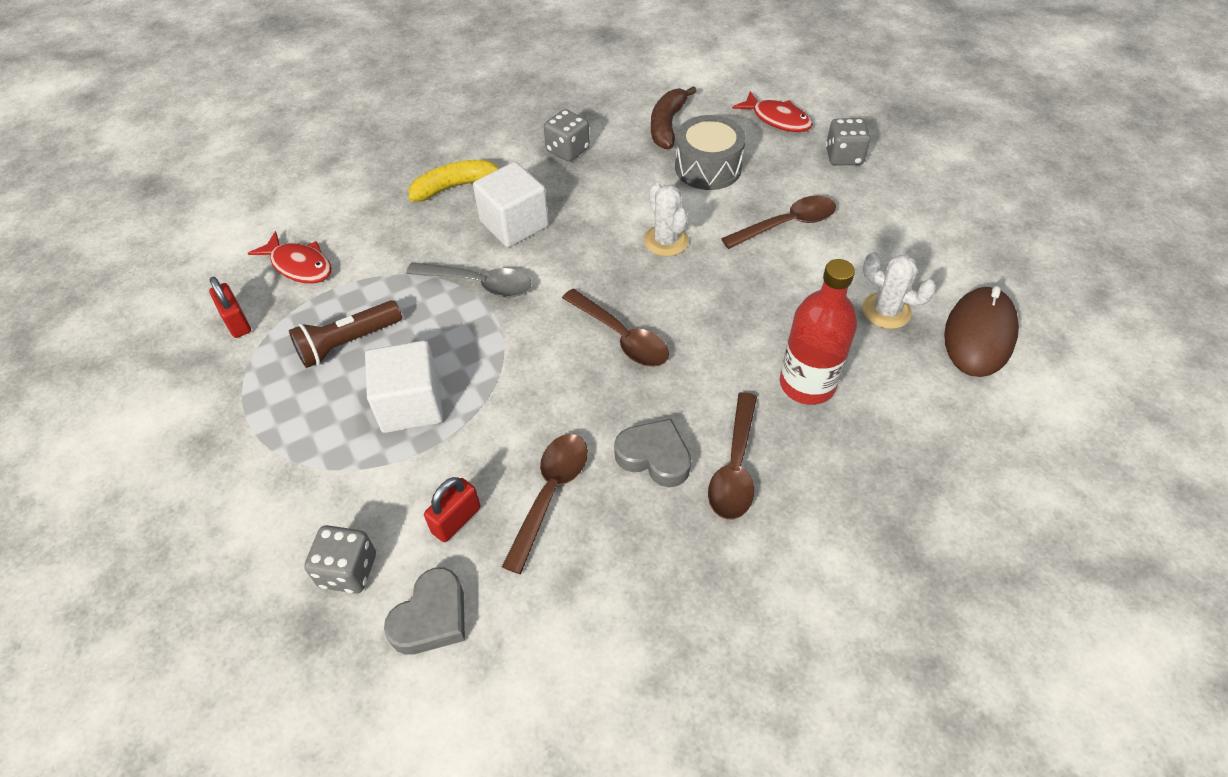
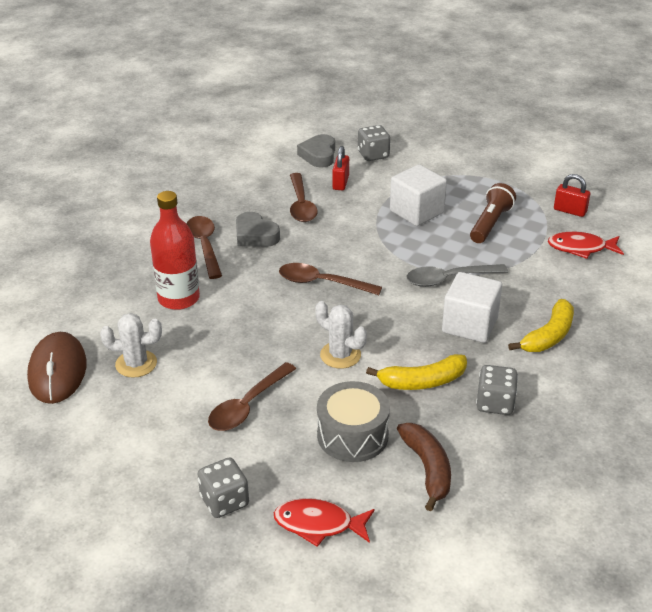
camera: 150 degrees right, 15 degrees down
grey heart [614,419,691,487] -> grey heart turned 45 degrees clockwise [236,212,280,247]
none -> yellow banana [366,354,467,390]

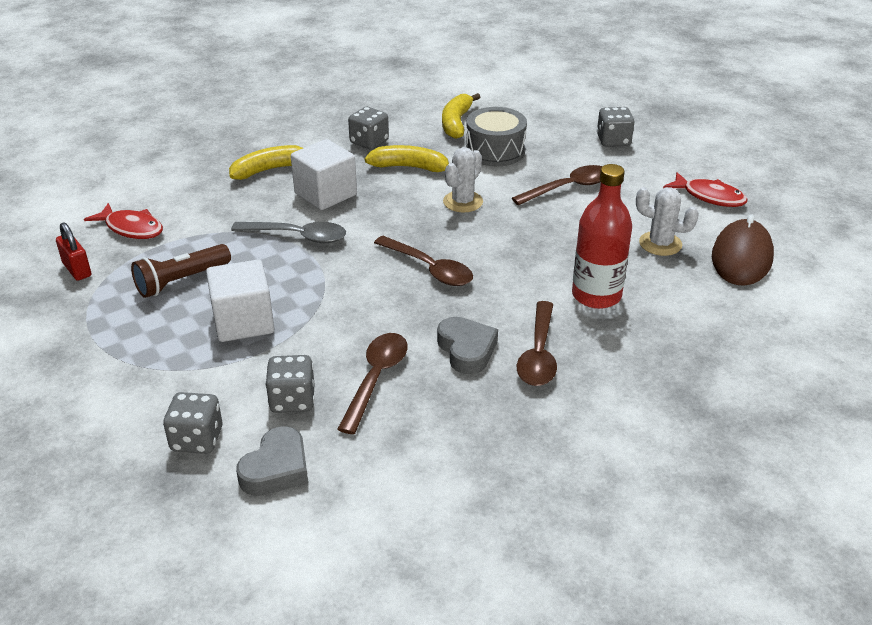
camera: 155 degrees left, 0 degrees up
red fish [274,498,374,547] -> red fish moved to [663,172,748,207]
white cactus [315,301,367,369] -> white cactus turned 60 degrees clockwise [443,147,483,213]
red padlock [332,146,349,190] -> grey dice [265,355,315,413]
brown banana [397,423,451,511] -> yellow banana [442,93,480,139]

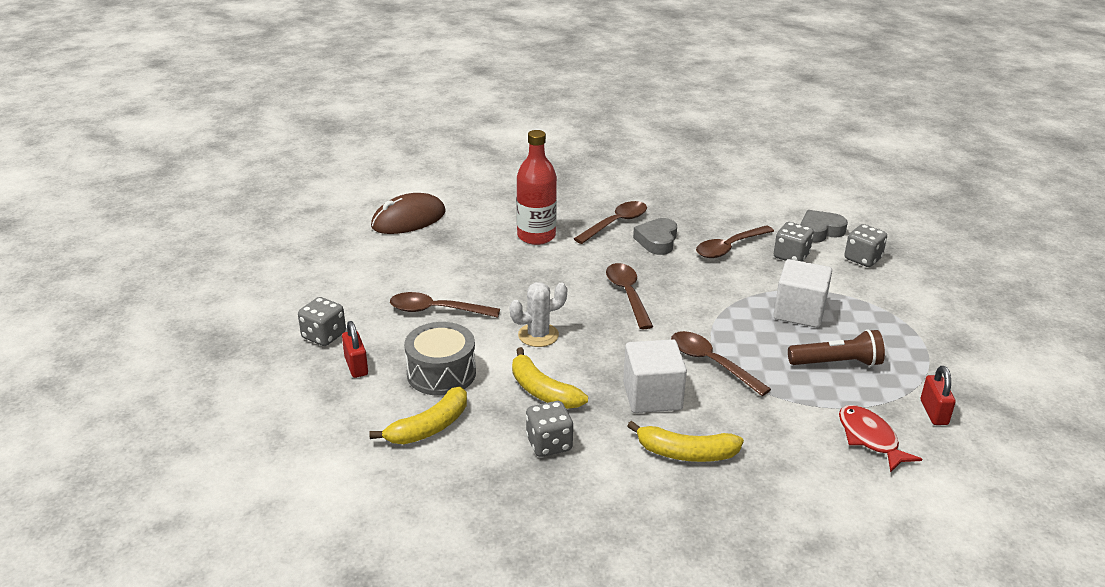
camera: 145 degrees left, 5 degrees down
grey spoon [231,222,346,243] -> brown spoon [671,331,771,396]
white cactus [636,187,699,256] -> none
red fish [663,172,748,207] -> none
none -> red padlock [342,321,368,378]

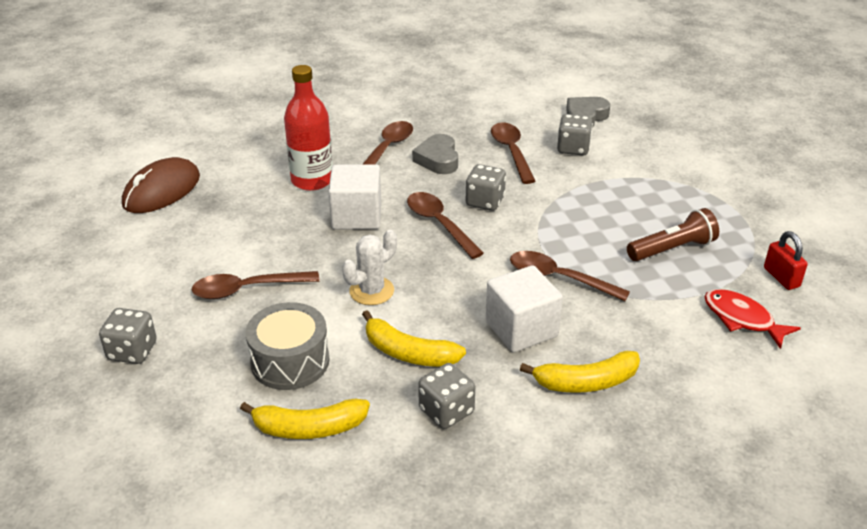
camera: 20 degrees left, 5 degrees up
red padlock [342,321,368,378] -> none
yellow banana [369,386,467,444] -> yellow banana turned 60 degrees clockwise [240,399,370,439]
brown spoon [696,225,774,258] -> brown spoon turned 135 degrees clockwise [491,123,535,184]
white cube [773,259,832,328] -> white cube moved to [328,164,381,230]
grey dice [844,224,887,267] -> grey dice moved to [466,164,506,211]

